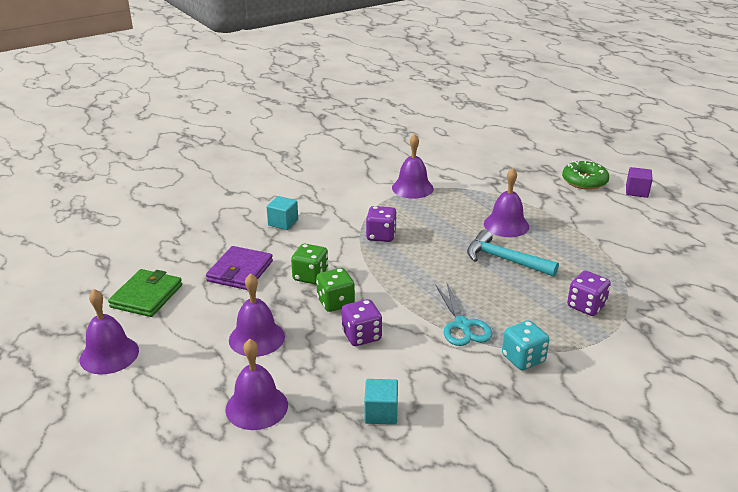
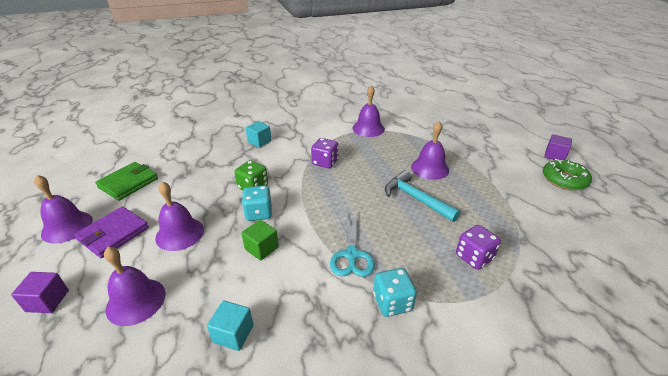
camera: 15 degrees right, 5 degrees up
purple wallet [206,246,273,290] -> purple wallet moved to [74,206,149,258]
green dice [316,268,355,312] -> turquoise dice [242,185,272,221]
purple dice [342,299,382,346] -> green cube [241,220,279,261]
green donut [562,161,609,190] -> green donut moved to [543,159,592,190]
none -> purple cube [11,272,69,313]

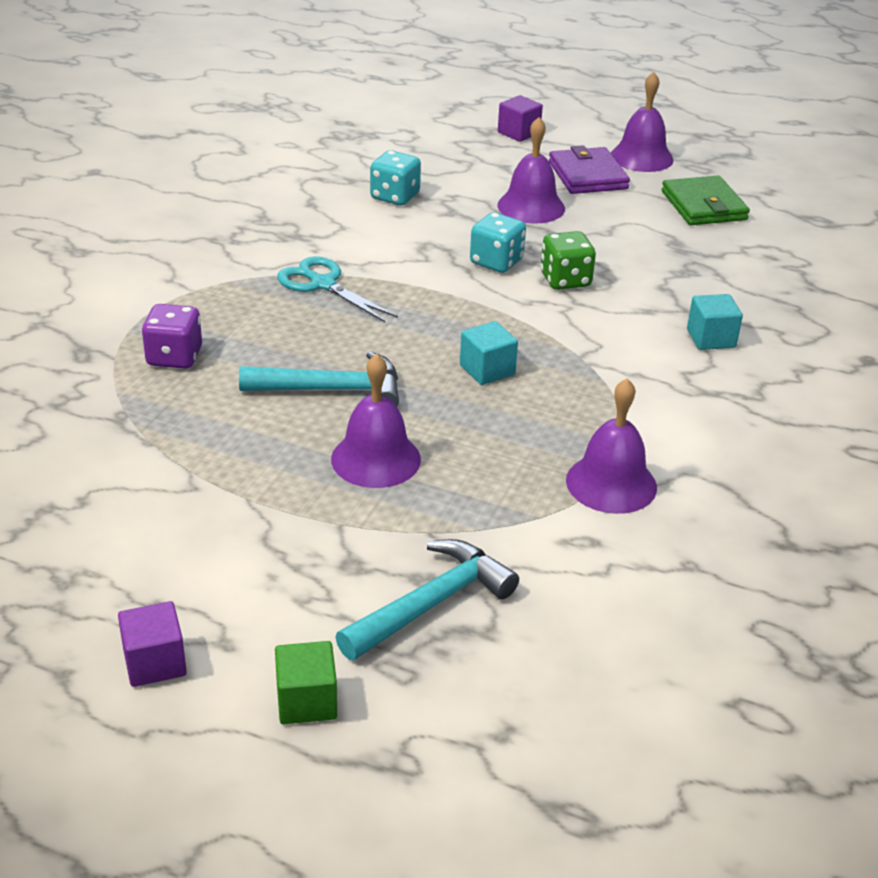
camera: 130 degrees right, 0 degrees up
purple bell [104,247,165,326] -> none
turquoise cube [207,301,253,351] -> turquoise cube moved to [460,321,518,385]
green cube [241,220,279,261] -> green cube moved to [275,641,337,724]
purple dice [311,138,339,168] -> none
turquoise dice [373,268,417,317] -> turquoise dice moved to [370,150,421,205]
green donut [543,159,592,190] -> none
none -> turquoise hammer [335,539,519,660]

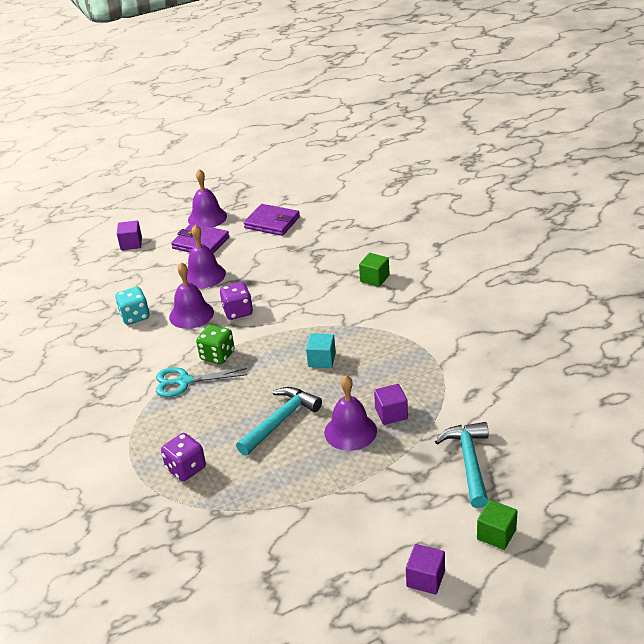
camera: 45 degrees left, 0 degrees up
turquoise dice [470,212,526,273] -> purple dice [220,282,253,320]
green dice [540,231,596,290] -> green dice moved to [196,325,235,364]
purple bell [566,378,657,514] -> purple bell moved to [169,262,214,329]
green wallet [662,176,750,225] -> purple wallet [244,204,300,236]
turquoise cube [687,294,743,350] -> green cube [359,253,390,287]
none -> purple cube [374,384,408,425]

